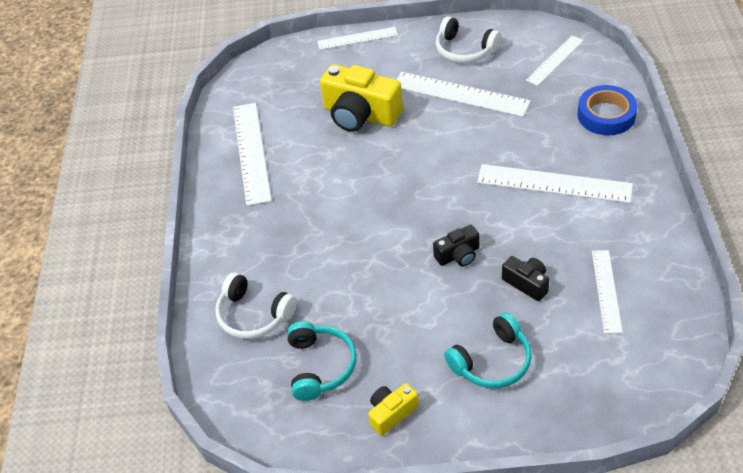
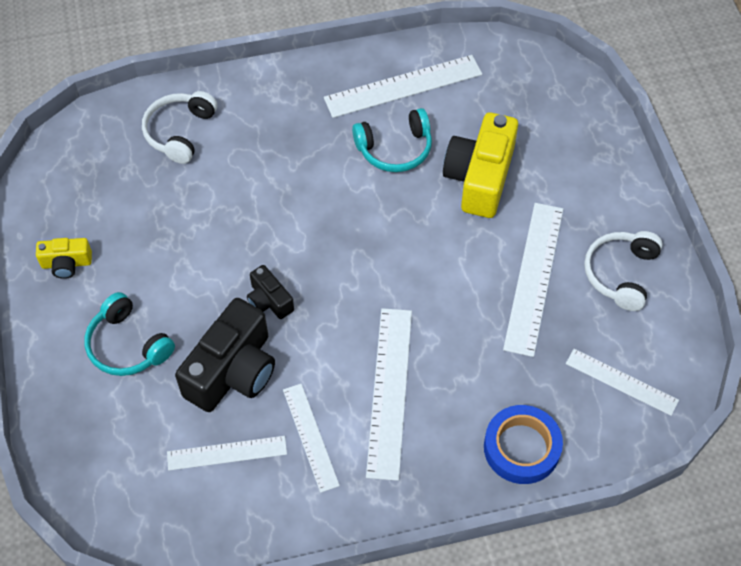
camera: 75 degrees right, 10 degrees up
turquoise headphones [287,321,357,401] -> turquoise headphones moved to [352,108,432,172]
white ruler [317,27,398,50] -> white ruler moved to [283,384,340,493]
yellow camera [368,383,419,436] -> yellow camera turned 135 degrees clockwise [36,238,92,279]
black camera [502,256,549,301] -> black camera [175,298,275,412], size x1.96

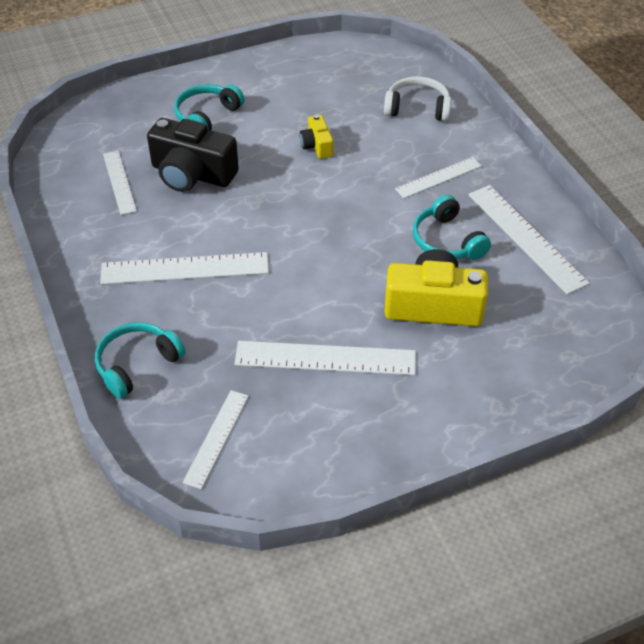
camera: 80 degrees right, 10 degrees down
yellow camera [36,238,92,279] -> yellow camera moved to [300,115,333,159]
black camera [247,265,294,319] -> none
white ruler [283,384,340,493] -> white ruler moved to [395,157,482,198]
blue tape [484,405,563,484] -> turquoise headphones [95,322,185,399]
white headphones [584,231,663,311] -> none

